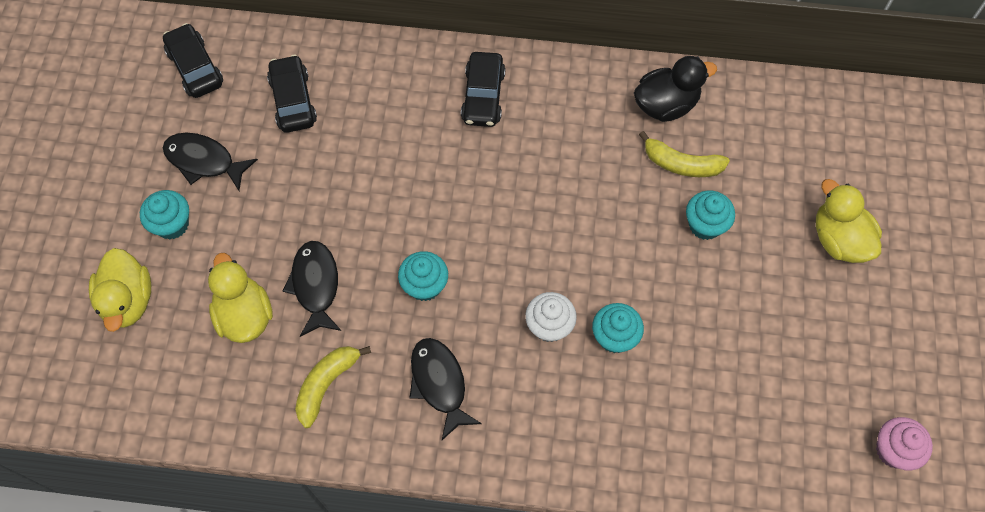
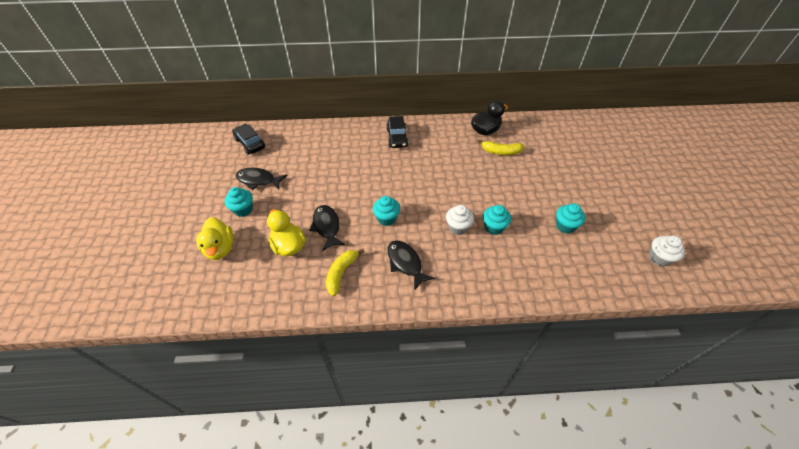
camera: 10 degrees left, 15 degrees down
black car [267,55,317,133] -> none
turquoise cupcake [686,191,735,240] -> turquoise cupcake moved to [556,203,585,234]
yellow duck [816,179,882,263] -> none
pink cupcake [876,417,933,470] -> white cupcake [649,236,685,266]

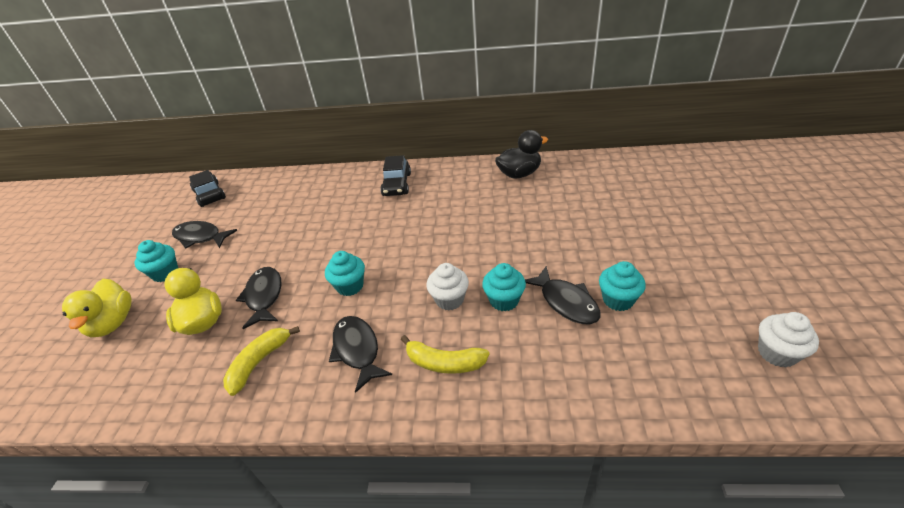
camera: 10 degrees right, 10 degrees down
yellow banana [477,139,524,155] -> yellow banana moved to [401,335,489,374]
none -> black fish [525,266,601,324]

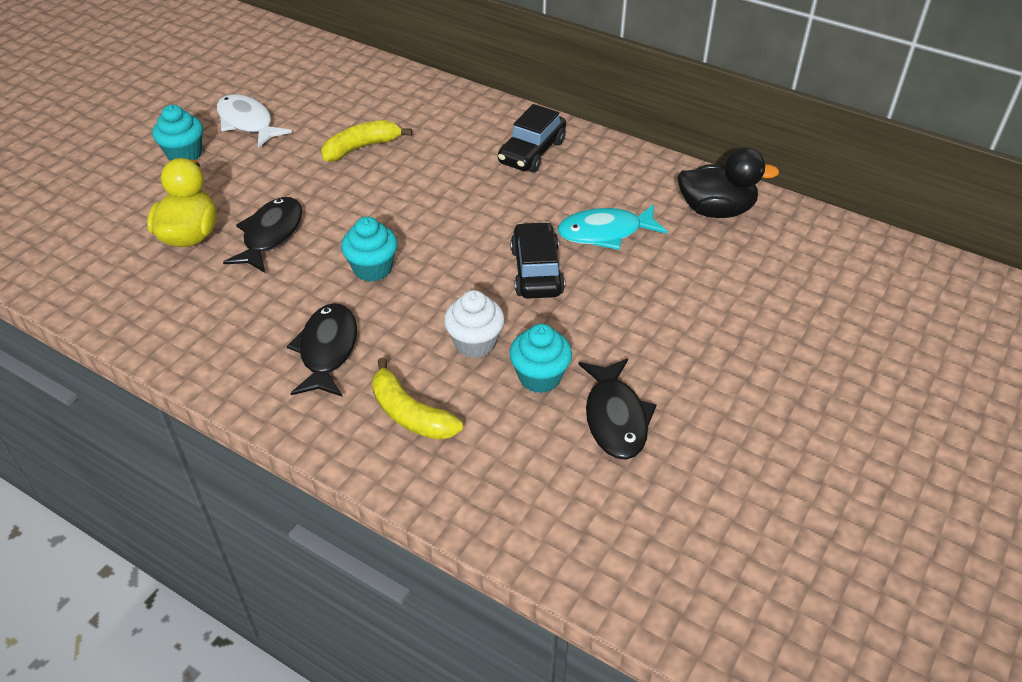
camera: 25 degrees right, 5 degrees up
yellow duck [62,279,131,337] -> none
black fish [172,221,237,249] -> white fish [217,94,292,148]
black car [189,170,226,207] -> black car moved to [510,222,565,298]
yellow banana [223,326,300,396] -> yellow banana moved to [321,120,412,161]
turquoise cupcake [599,261,646,311] -> none
white cupcake [758,312,819,368] -> none
none -> turquoise fish [558,204,668,250]

